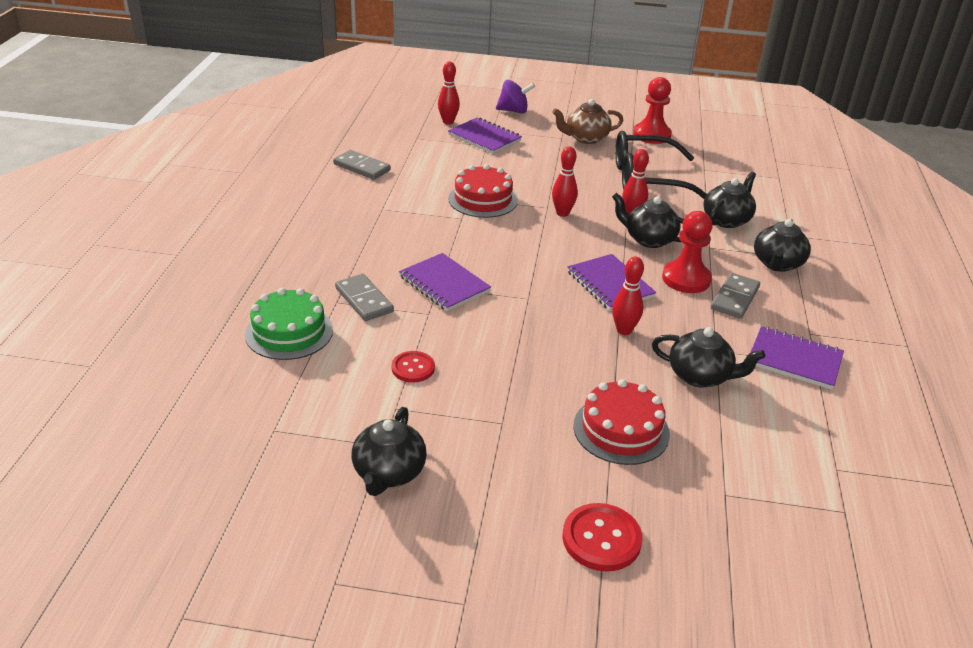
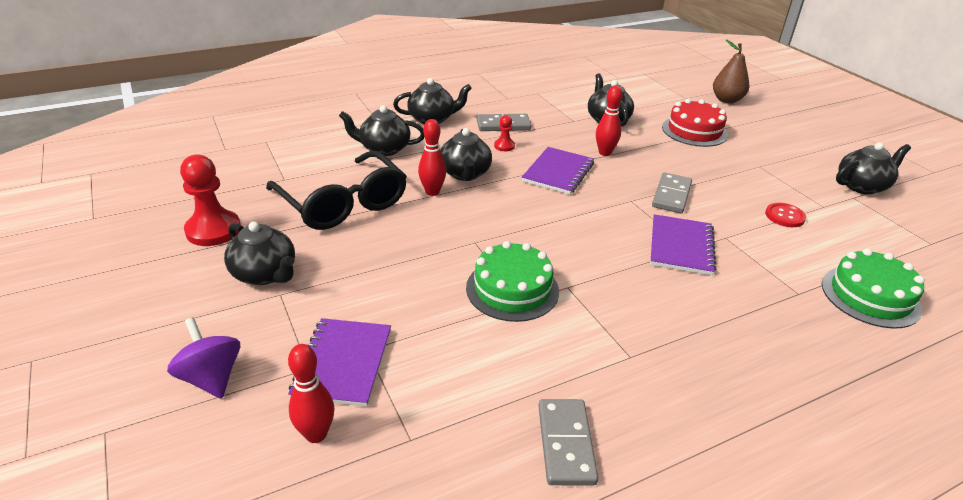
camera: 125 degrees left, 0 degrees up
grey domino [335,274,394,321] -> grey domino moved to [652,173,692,214]
red cake [448,164,518,218] -> green cake [466,241,559,322]
brown teapot [552,99,624,144] -> black teapot [224,222,295,285]
red bowling pin [552,146,578,217] -> none
red button [562,503,643,571] -> none
red pawn [662,211,713,293] -> red pawn [494,115,515,151], size x0.49
purple notebook [750,326,844,390] -> none
none -> brown pear [713,40,749,103]

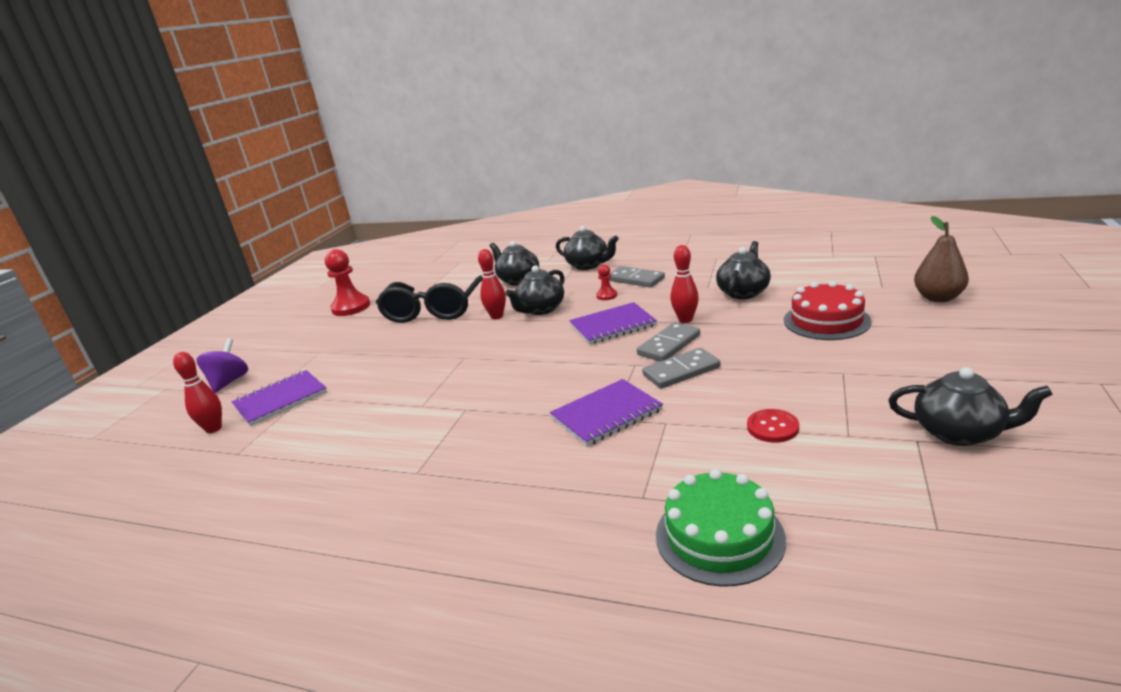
camera: 50 degrees right, 10 degrees down
black teapot [224,222,295,285] -> none
green cake [466,241,559,322] -> none
grey domino [538,399,598,485] -> grey domino moved to [637,322,700,361]

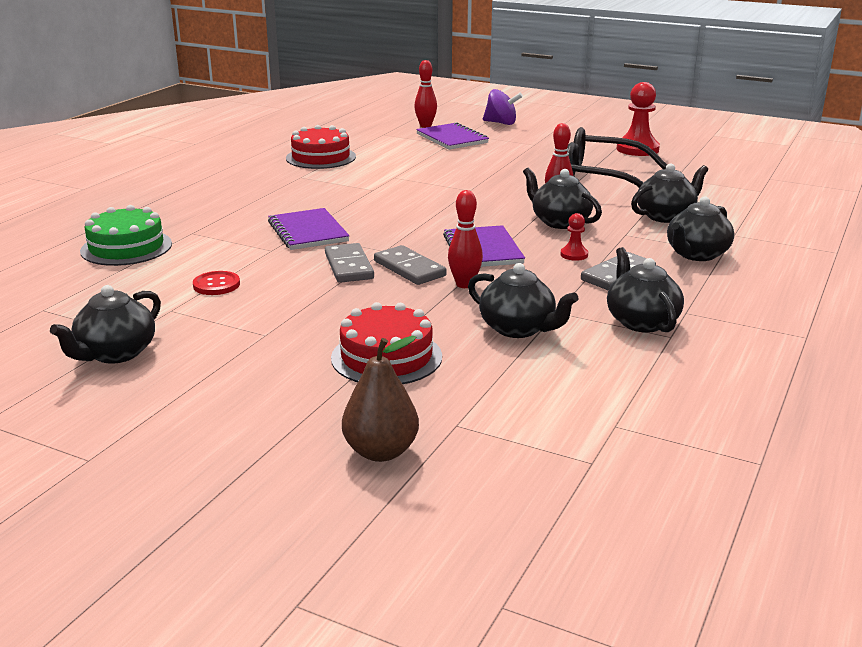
camera: 95 degrees right, 0 degrees up
none -> red cake [286,125,356,169]
none -> black teapot [607,247,684,333]

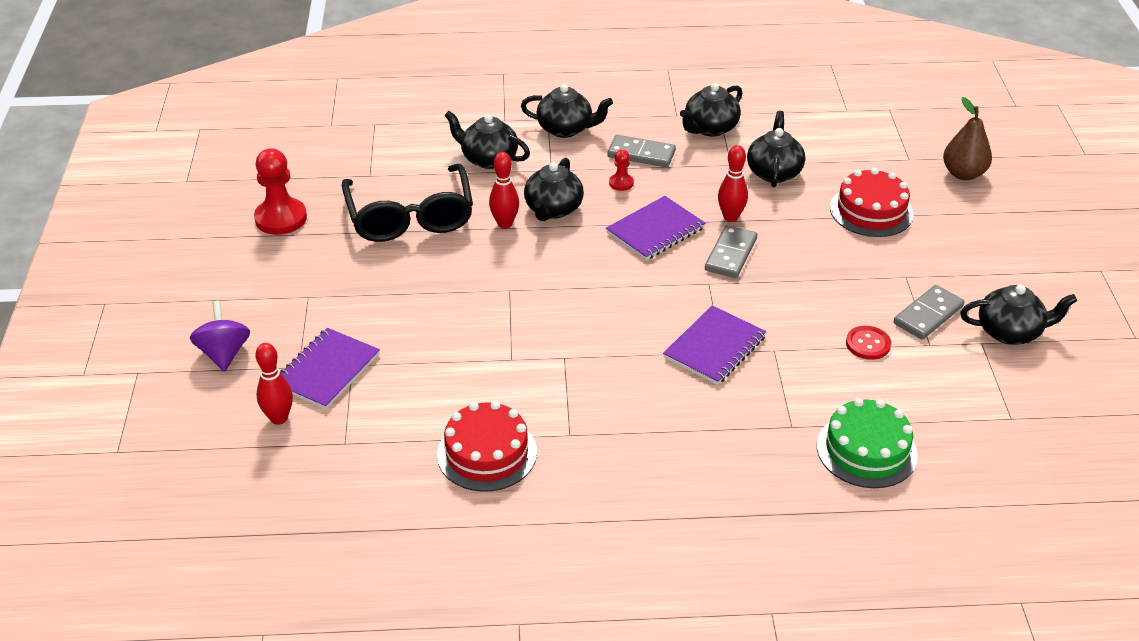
camera: 120 degrees left, 15 degrees up
grey domino [325,243,374,283] -> grey domino moved to [894,285,965,340]

